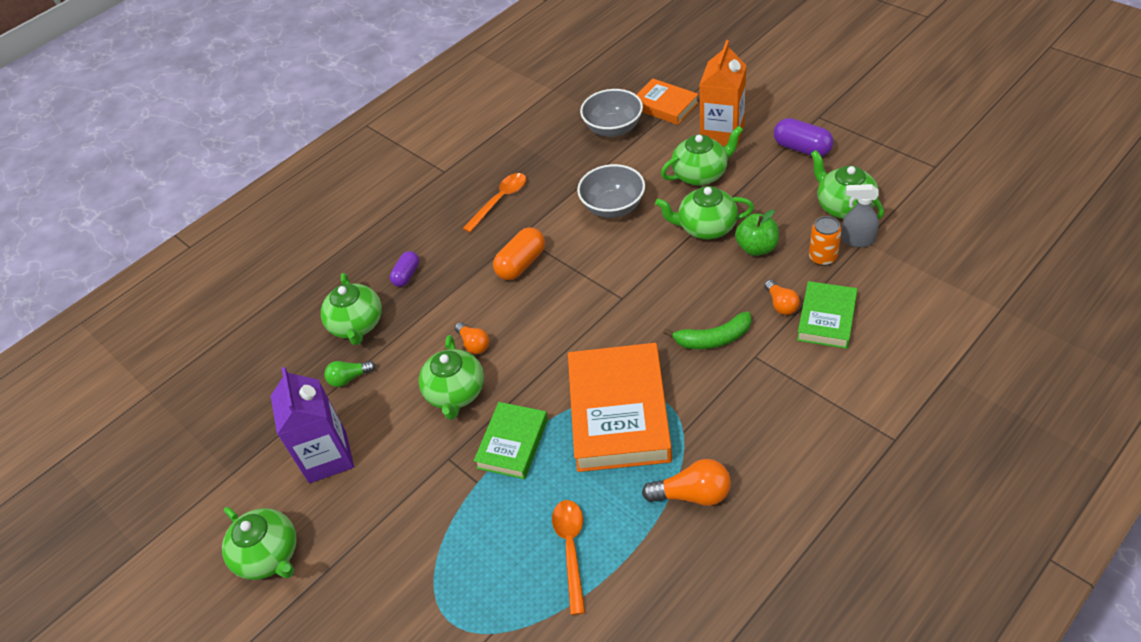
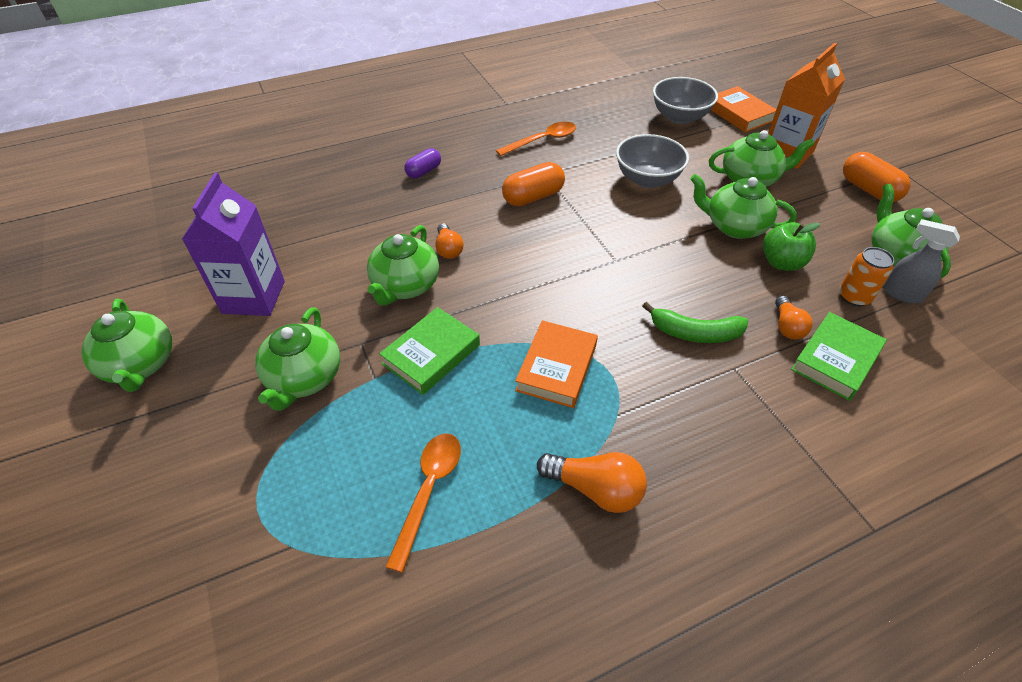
camera: 15 degrees right, 0 degrees up
green teapot [321,273,382,345] -> green teapot moved to [255,307,340,411]
green light bulb [324,361,376,387] -> none
orange book [568,343,672,472] -> orange book [515,320,598,408], size x0.56
purple capsule [774,118,833,157] -> orange capsule [843,152,911,202]

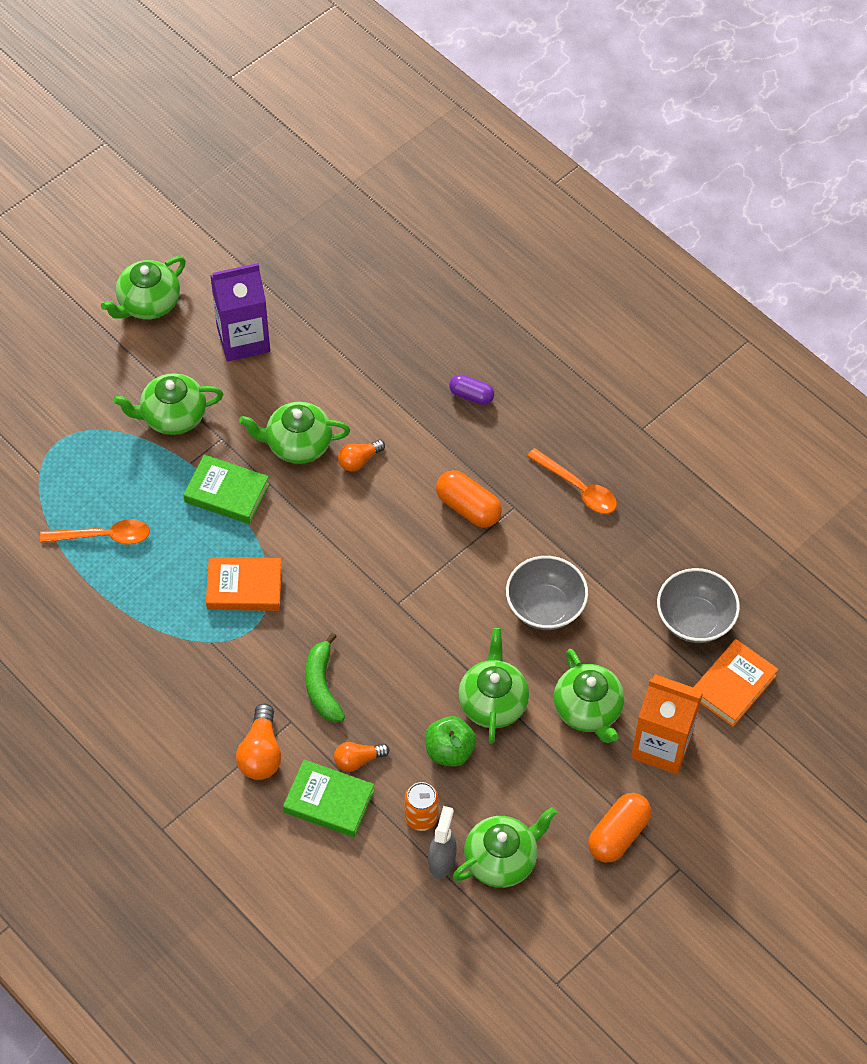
camera: 70 degrees right, 10 degrees up
orange light bulb [537,452,647,513] -> orange light bulb moved to [236,704,282,780]

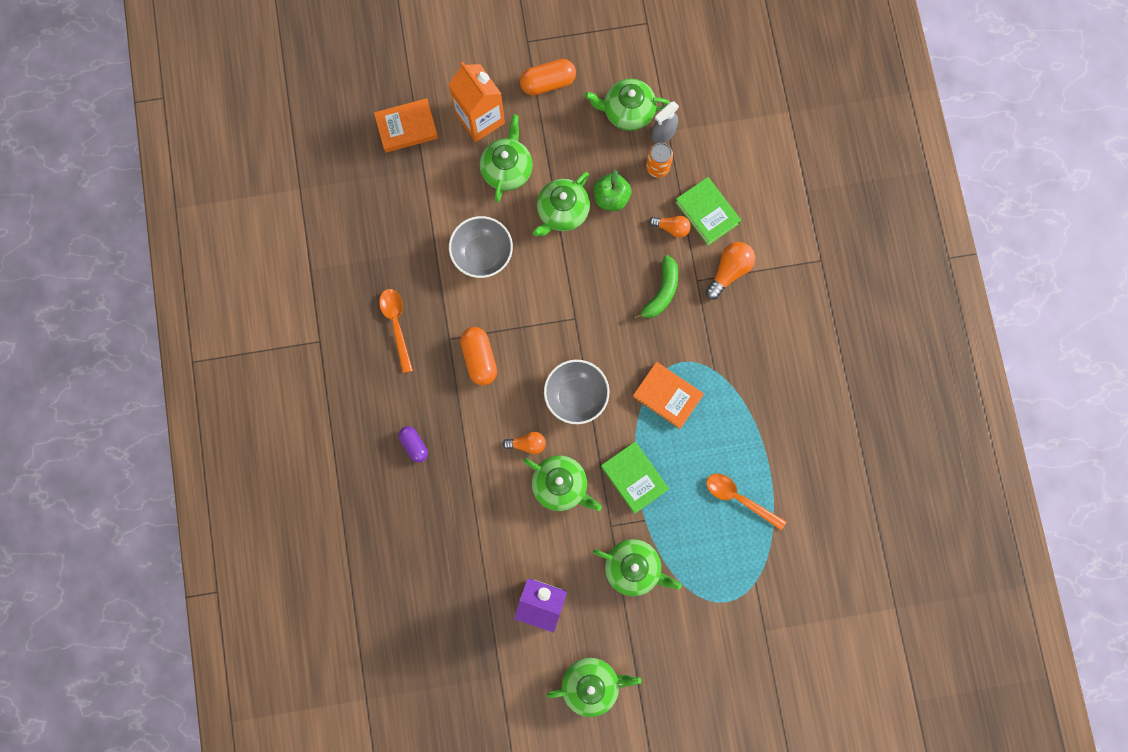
camera: 145 degrees left, 20 degrees up
grey bowl [657,568,740,643] -> grey bowl moved to [544,360,609,424]

